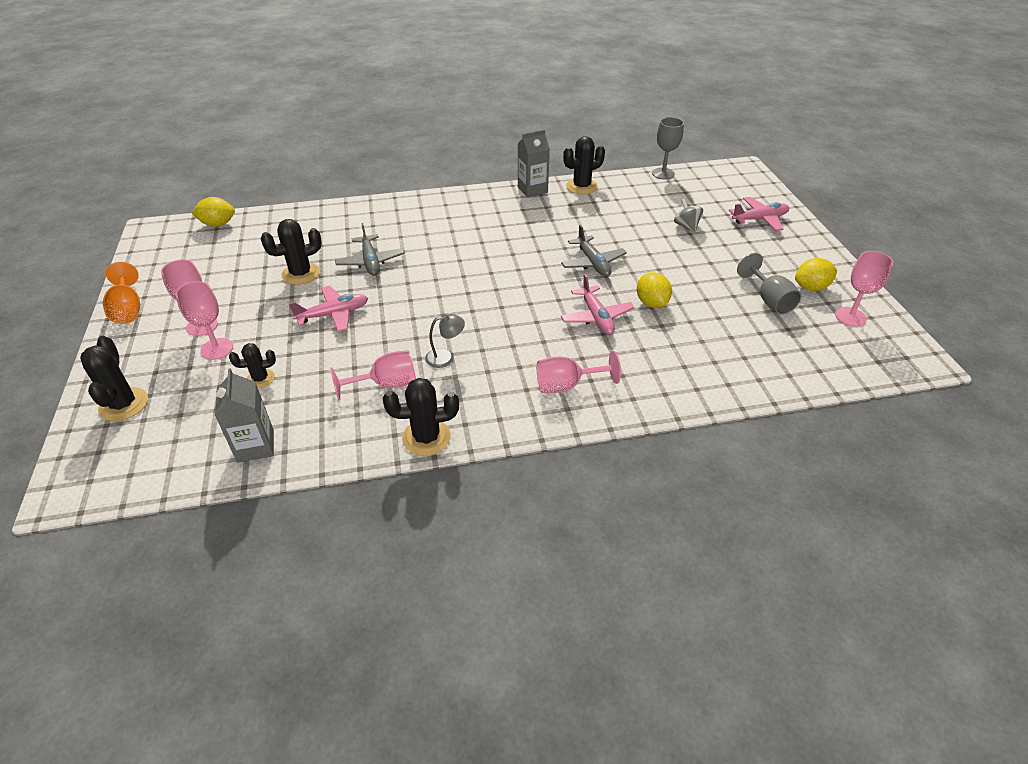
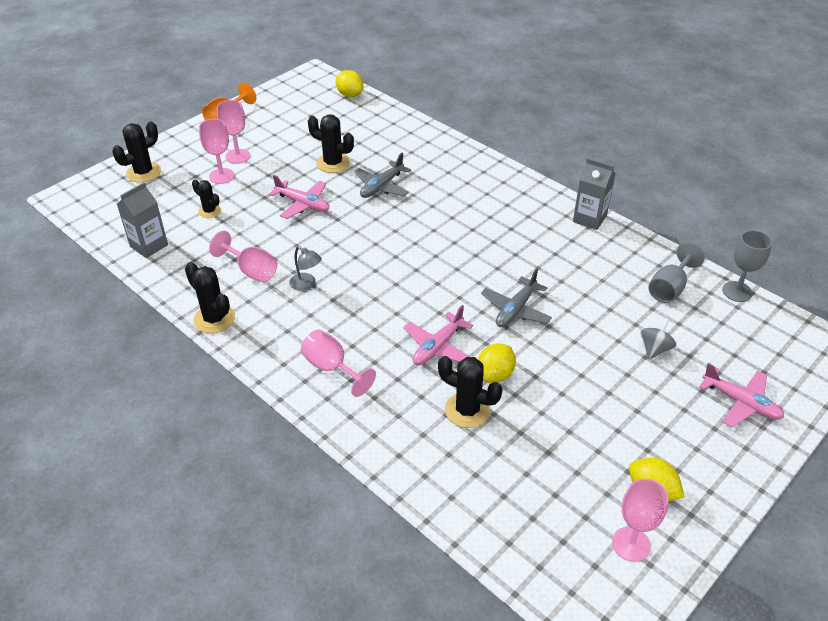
camera: 55 degrees right, 0 degrees up
black cactus [563,136,605,195] -> black cactus moved to [438,356,502,428]
grey goblet [737,253,801,314] -> grey goblet moved to [649,243,705,303]

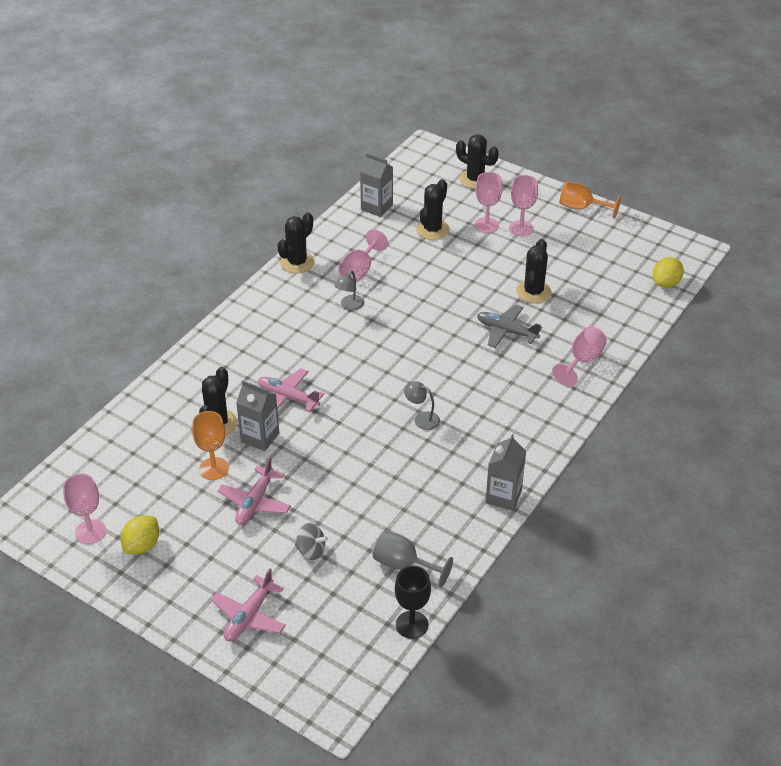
camera: 80 degrees right, 0 degrees up
black cactus [192,180,221,218] -> black cactus [416,179,450,240], size x1.59
pink plane [269,175,329,219] -> pink plane moved to [218,457,291,525]
pink goblet [301,330,376,397] -> pink goblet moved to [552,326,607,386]
yellow lemon [478,343,516,383] -> grey carton [236,381,279,451]
grey plane [481,268,552,327] -> none
grey goblet [722,230,772,302] -> black goblet [395,566,431,639]
none -> orange goblet [192,411,229,480]
none -> grey lamp [404,382,440,430]

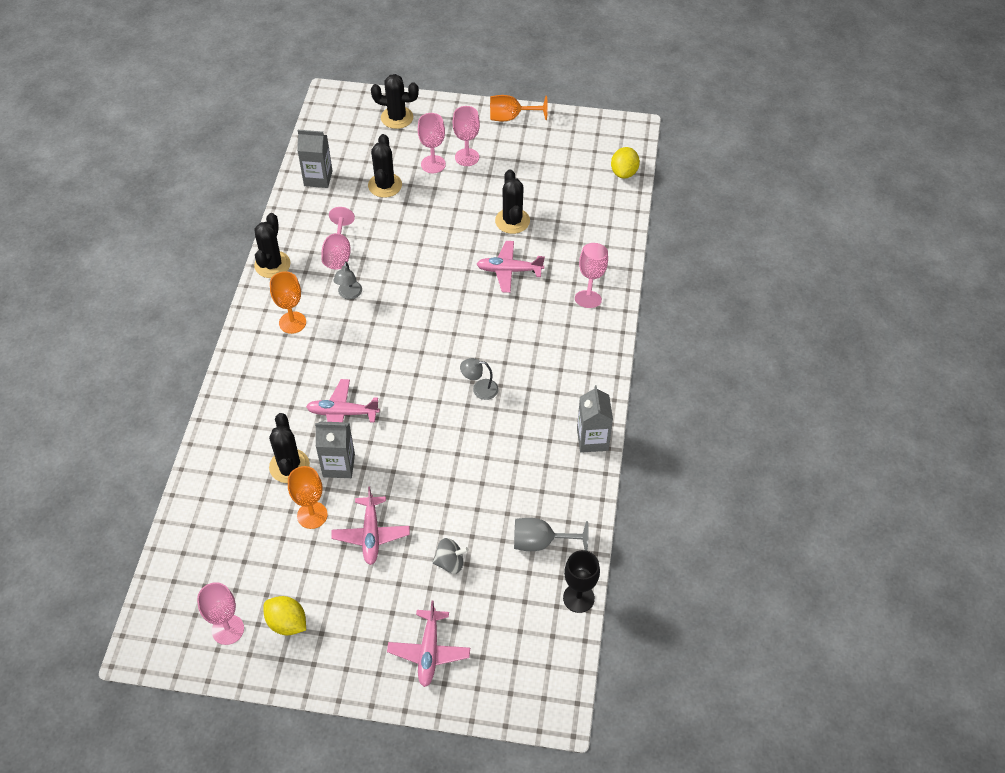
camera: 25 degrees left, 10 degrees up
yellow lemon [121,515,159,555] -> yellow lemon turned 60 degrees counterclockwise [264,596,306,635]
grey plane [477,305,542,348] -> pink plane [477,241,545,293]
none -> orange goblet [270,271,306,334]

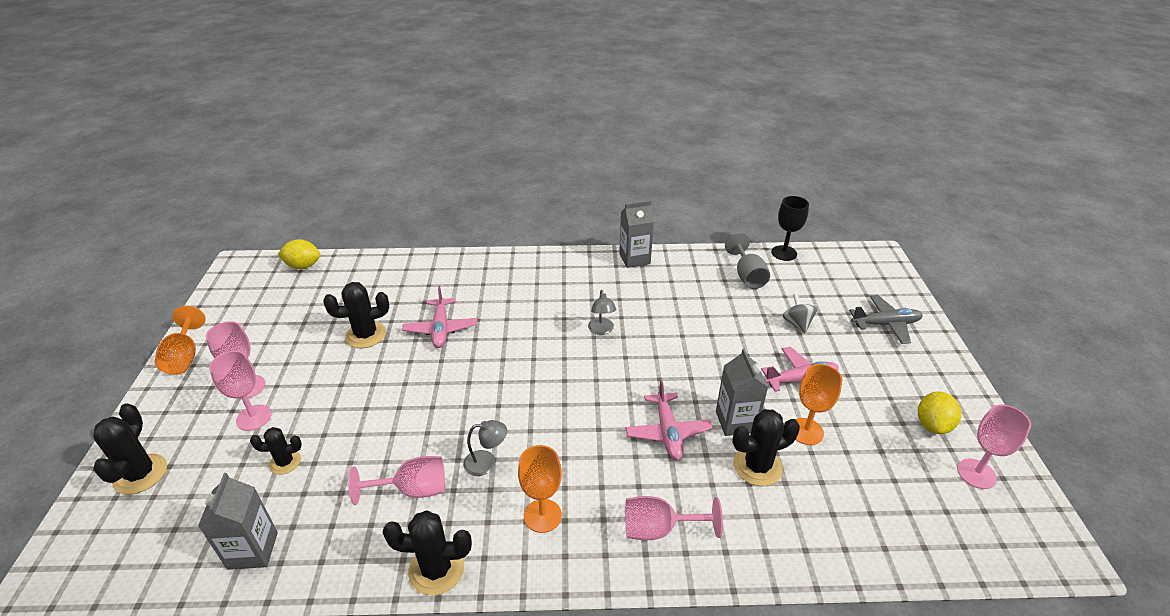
camera: 100 degrees left, 15 degrees down
black cactus [368,134,402,198] -> black cactus [250,427,302,475], size x0.63
pink plane [387,600,470,687] -> grey plane [849,295,923,344]
pink goblet [575,243,608,308] -> pink goblet moved to [625,496,723,540]

